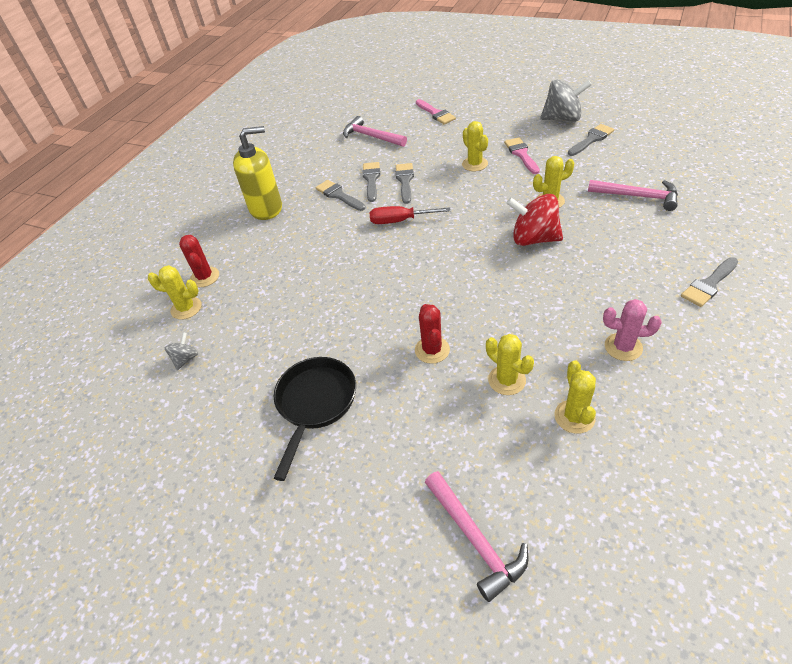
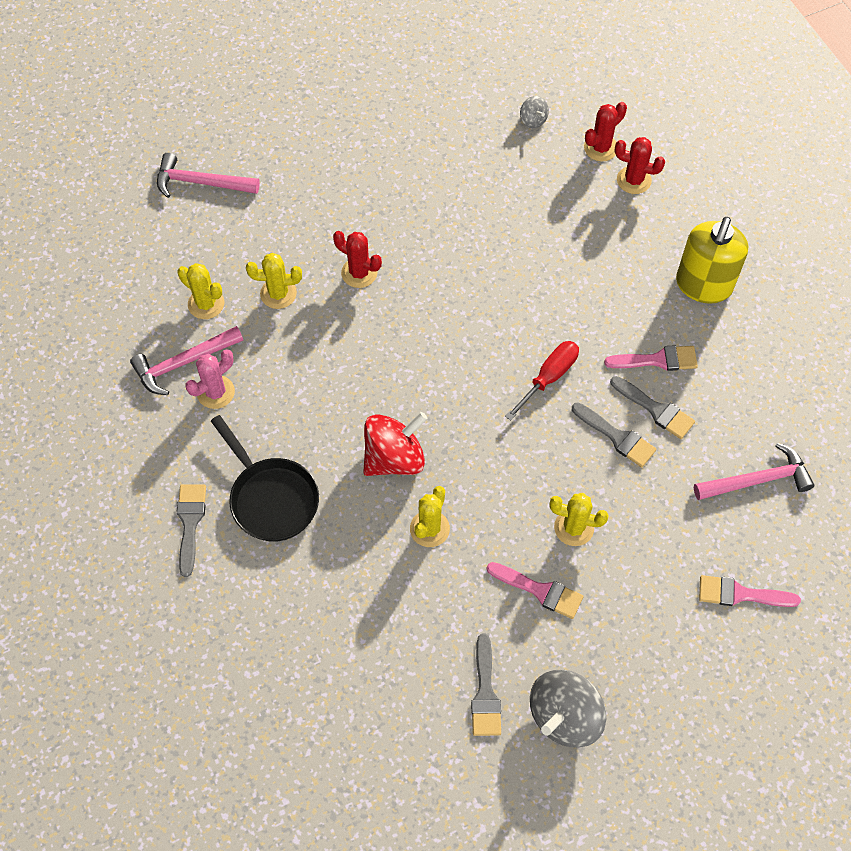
camera: 125 degrees right, 15 degrees up
yellow cactus [148,265,202,320] -> red cactus [584,102,627,161]
black pan [274,357,356,481] -> black pan moved to [211,415,319,542]
grey brush [316,180,366,211] -> pink brush [604,345,698,371]
pink hammer [588,180,678,211] -> pink hammer moved to [130,326,243,395]

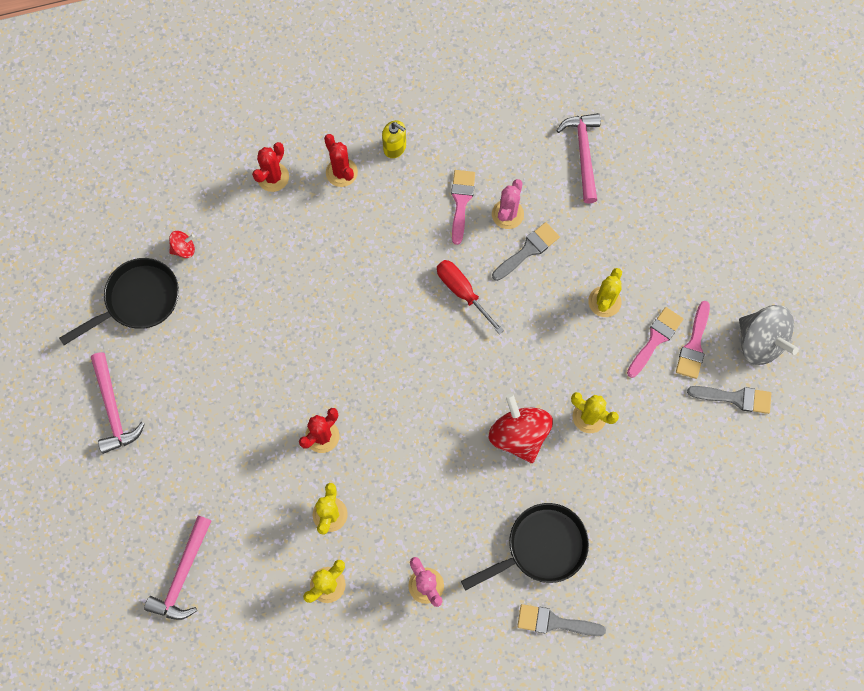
camera: 80 degrees left, 10 degrees up
pink hammer [130,326,243,395] -> pink hammer moved to [91,352,145,454]
grey spinning top [520,96,549,128] -> red spinning top [169,231,195,258]
red cactus [584,102,627,161] -> red cactus moved to [324,134,358,187]
grey brush [610,376,695,439] -> pink cactus [492,179,524,229]
yellow soap dispenser [676,217,748,304] -> yellow soap dispenser [382,120,406,158], size x0.53
pink brush [699,575,801,607] -> pink brush moved to [676,301,710,379]
none -> black pan [59,258,179,345]

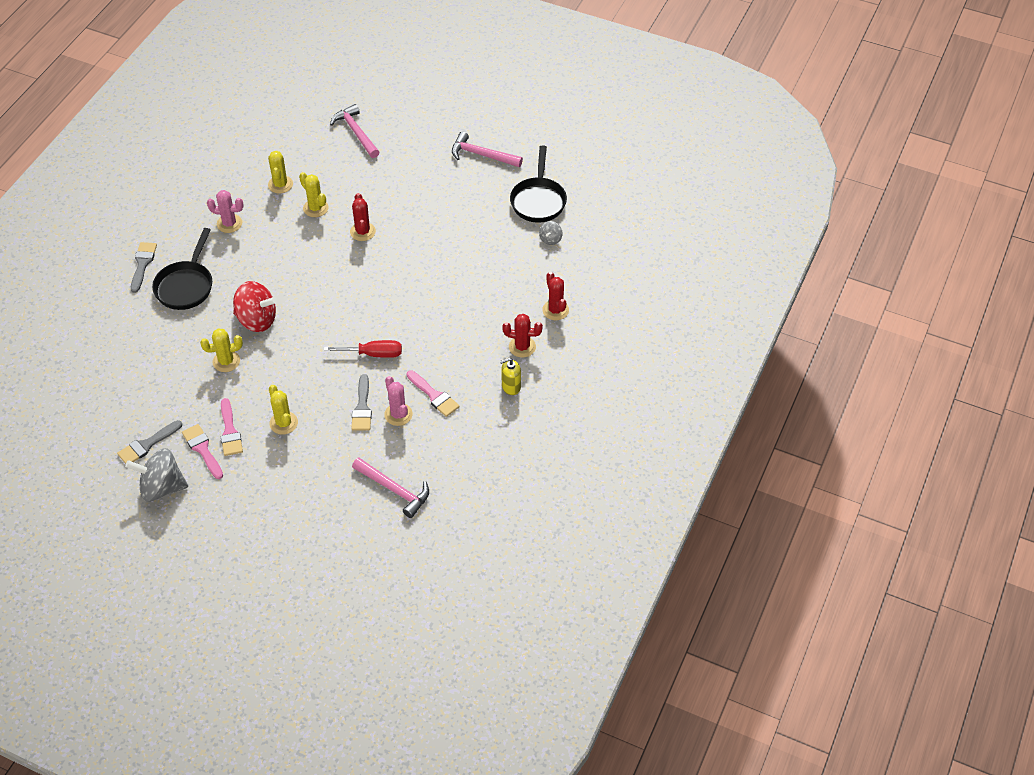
camera: 130 degrees right, 20 degrees down
red spinning top [169,231,195,258] -> grey spinning top [539,221,563,245]
grey brush [517,604,606,636] -> grey brush turned 45 degrees counterclockwise [131,242,157,293]

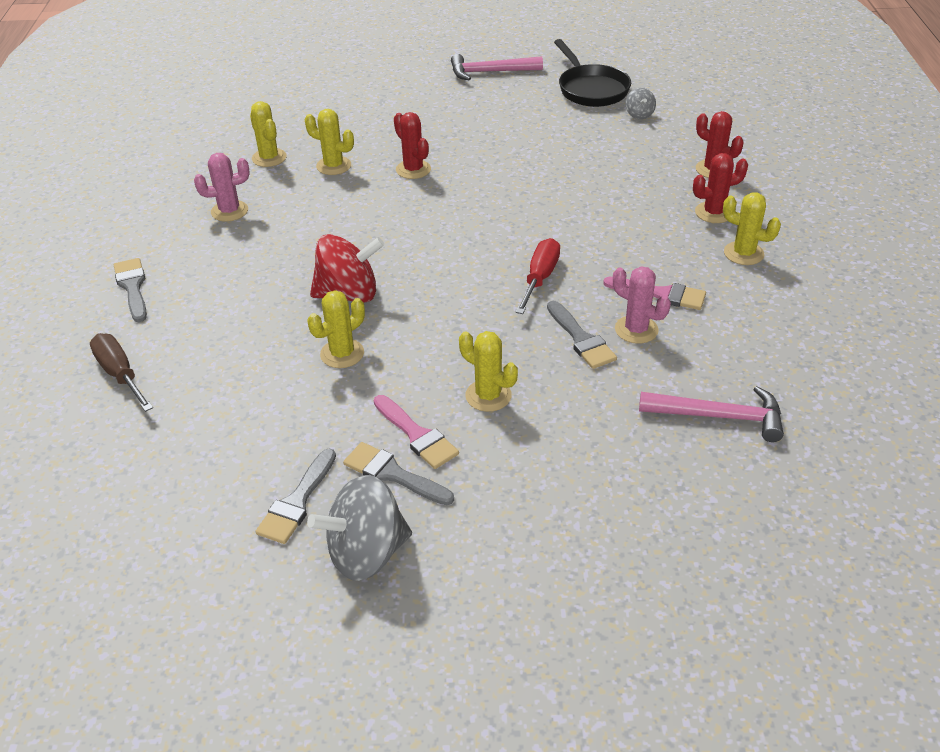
camera: 25 degrees left, 10 degrees down
black pan [152,228,212,310] -> none
pink brush [182,424,223,479] -> grey brush [343,442,454,505]
red screwdriver [324,340,402,358] -> red screwdriver turned 45 degrees counterclockwise [515,238,560,314]
pink hammer [330,104,379,158] -> none
yellow soap dispenser [500,358,521,395] -> yellow cactus [723,192,781,265]
none -> brown screwdriver [90,333,153,412]

